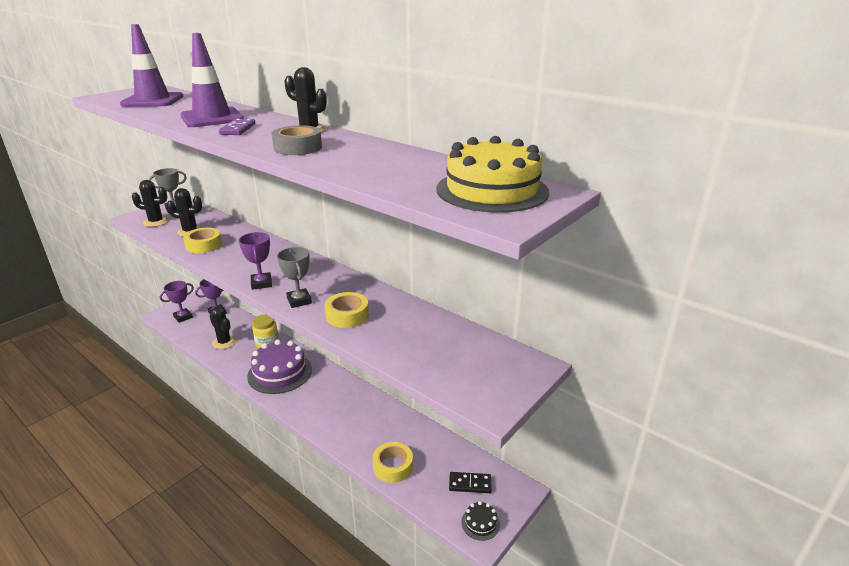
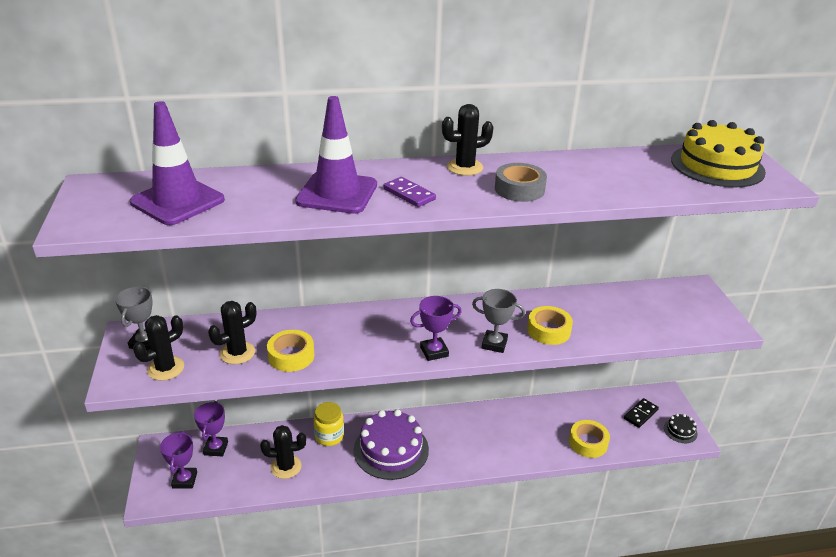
camera: 50 degrees left, 5 degrees up
purple trophy [239,232,272,290] -> purple trophy turned 45 degrees counterclockwise [410,296,462,361]

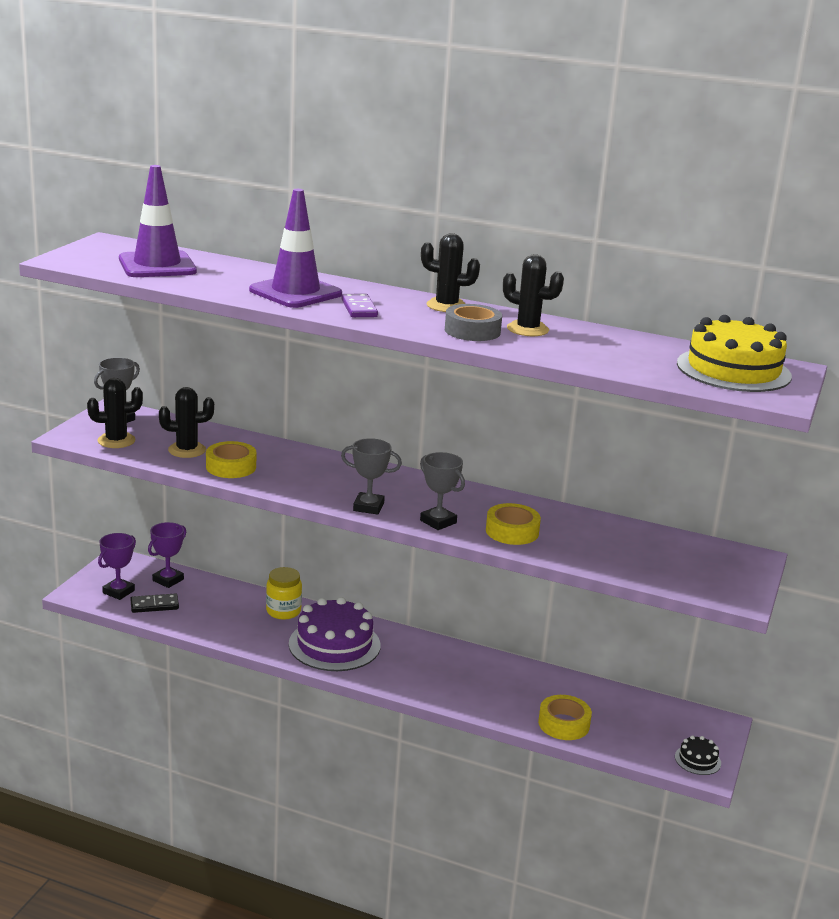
camera: 30 degrees right, 10 degrees down
black cactus [260,425,306,479] -> black cactus moved to [503,254,564,336]
purple trophy [410,296,462,361] -> grey trophy [341,438,402,515]
black domino [624,398,659,428] -> black domino moved to [130,593,179,613]

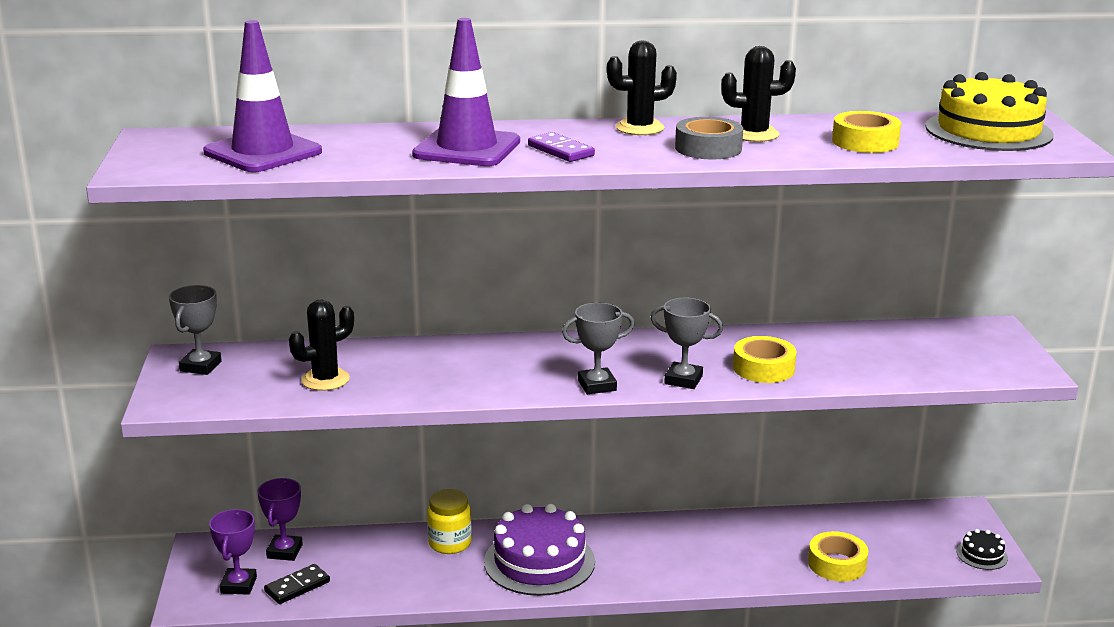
camera: 25 degrees left, 0 degrees up
black cactus [87,378,143,448] -> none
yellow tape [206,441,256,478] -> yellow tape moved to [832,111,901,153]

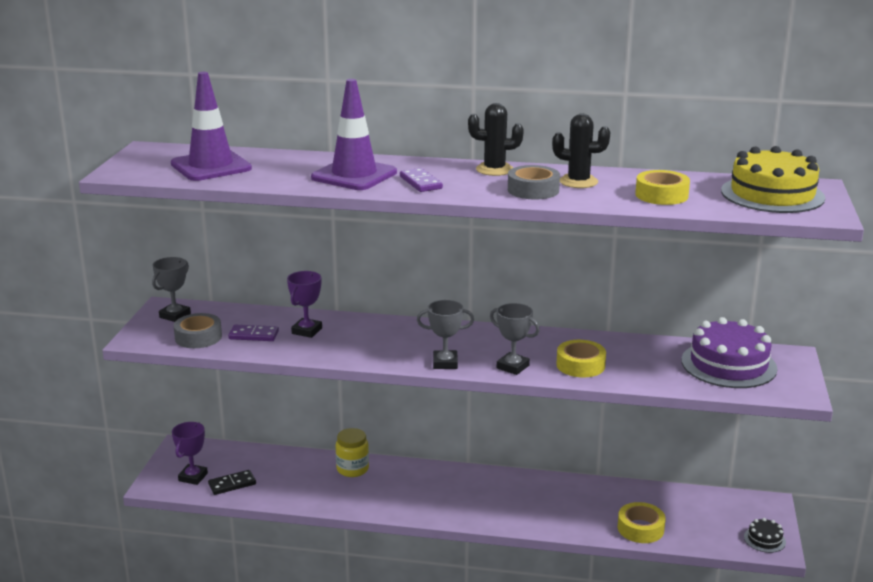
camera: 15 degrees right, 0 degrees up
purple trophy [257,478,303,561] -> purple trophy moved to [287,271,322,338]
black cactus [289,300,354,391] -> purple domino [228,325,279,341]
purple cake [484,504,595,596] -> purple cake moved to [681,317,777,388]
none -> grey tape [173,313,222,348]

